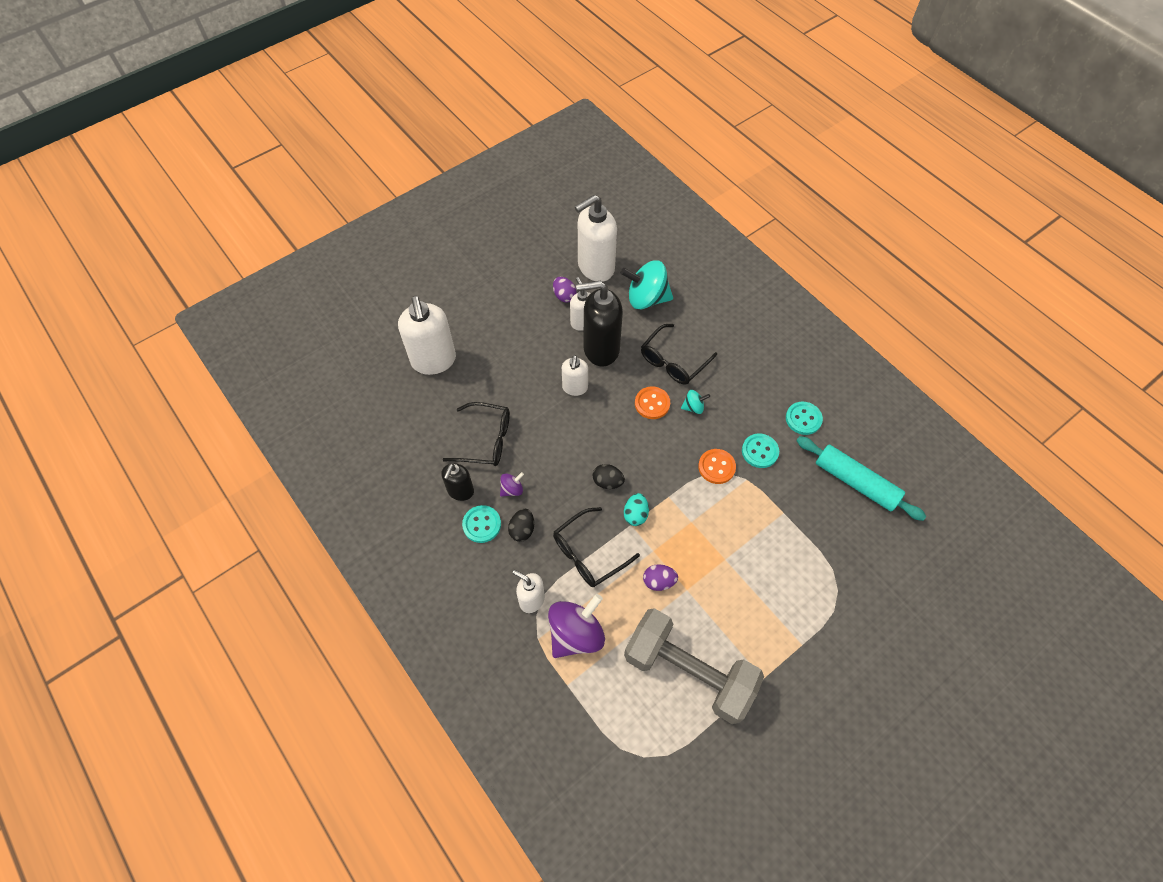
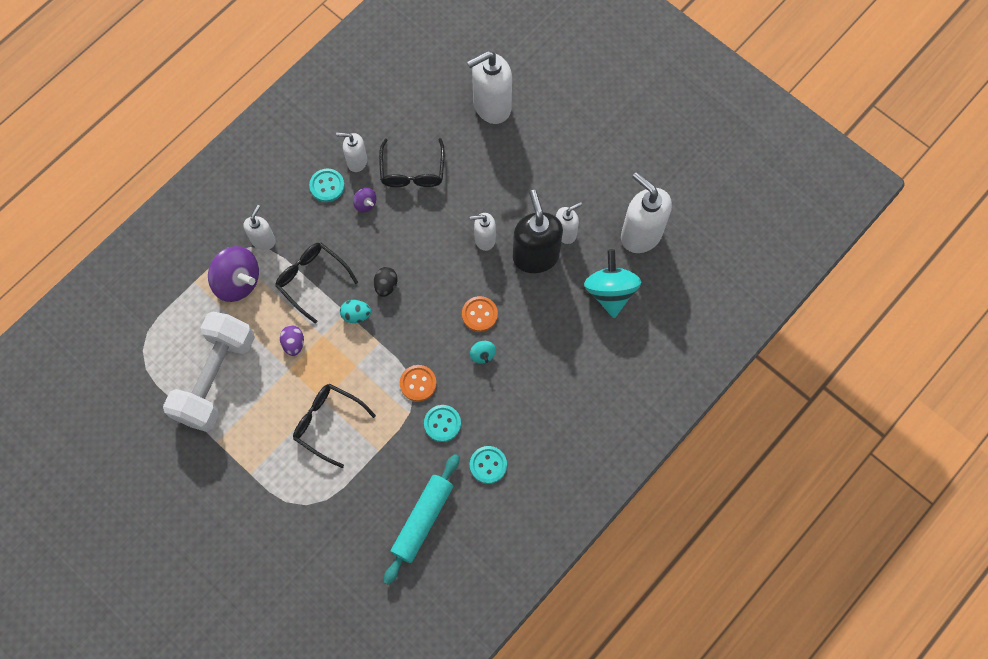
camera: 80 degrees right, 10 degrees up
black soap dispenser [441,463,474,501] -> white soap dispenser [336,132,367,172]
black egg [508,509,534,542] -> none
purple egg [553,277,577,302] -> none
grey dumbbell [624,608,764,724] -> white dumbbell [163,311,255,432]
black glasses [641,324,717,385] -> black glasses moved to [293,384,376,468]

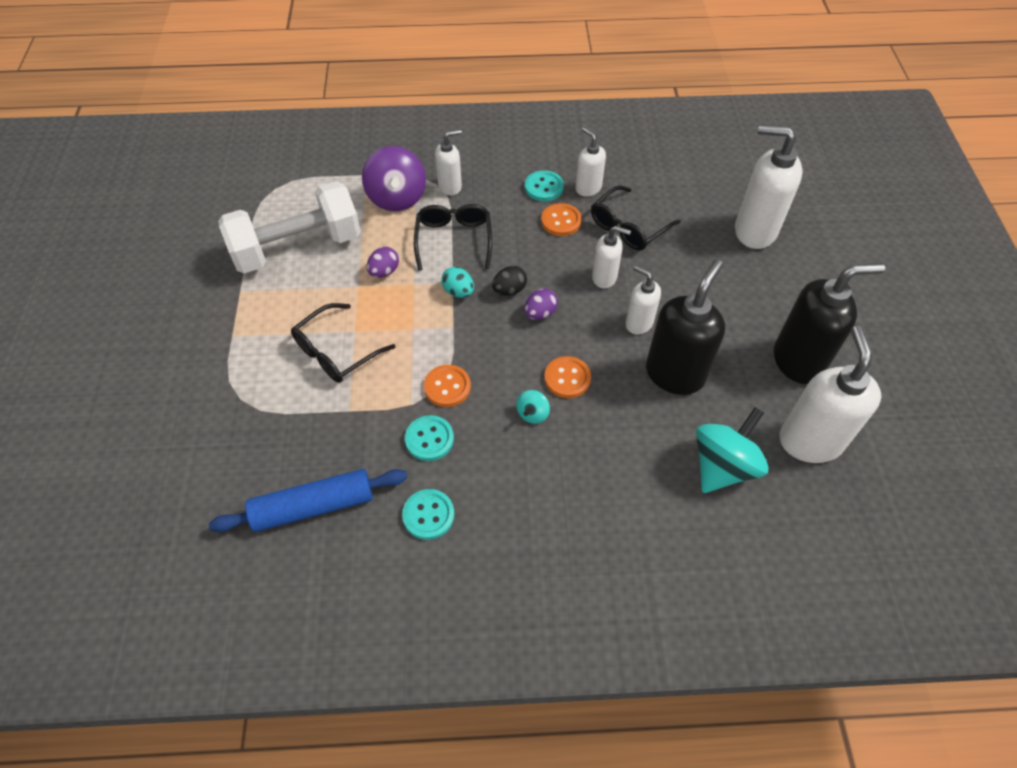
camera: 45 degrees right, 15 degrees down
black glasses [293,384,376,468] -> black glasses turned 120 degrees counterclockwise [291,303,395,383]
purple spinning top [353,188,376,213] -> orange button [541,203,582,236]
turquoise rolling pin [384,454,459,585] -> blue rolling pin [209,469,407,532]
white soap dispenser [556,202,582,244] -> white soap dispenser moved to [592,226,631,289]
none -> purple egg [524,289,558,320]
none -> black soap dispenser [774,263,885,384]

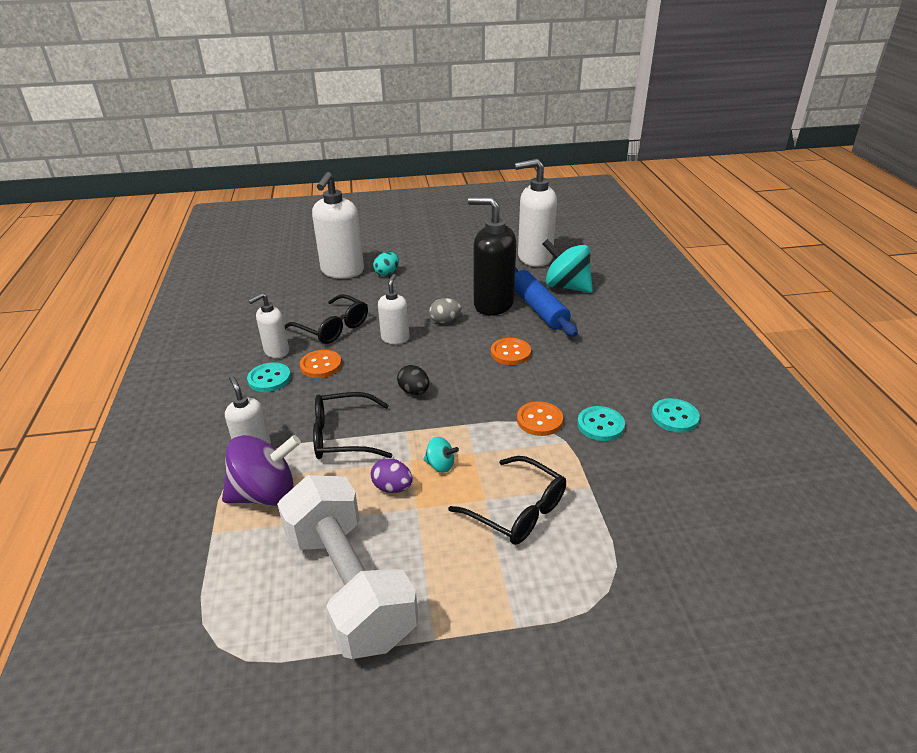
camera: 95 degrees left, 20 degrees down
blue rolling pin [209,469,407,532] -> blue rolling pin moved to [514,267,578,337]
turquoise egg [441,267,474,298] -> turquoise egg moved to [373,252,399,276]
turquoise spinning top [516,390,550,424] -> turquoise spinning top moved to [423,437,459,473]
purple egg [524,289,558,320] -> none
white soap dispenser [626,265,661,334] -> grey egg [429,298,462,323]
black soap dispenser [774,263,885,384] -> none

